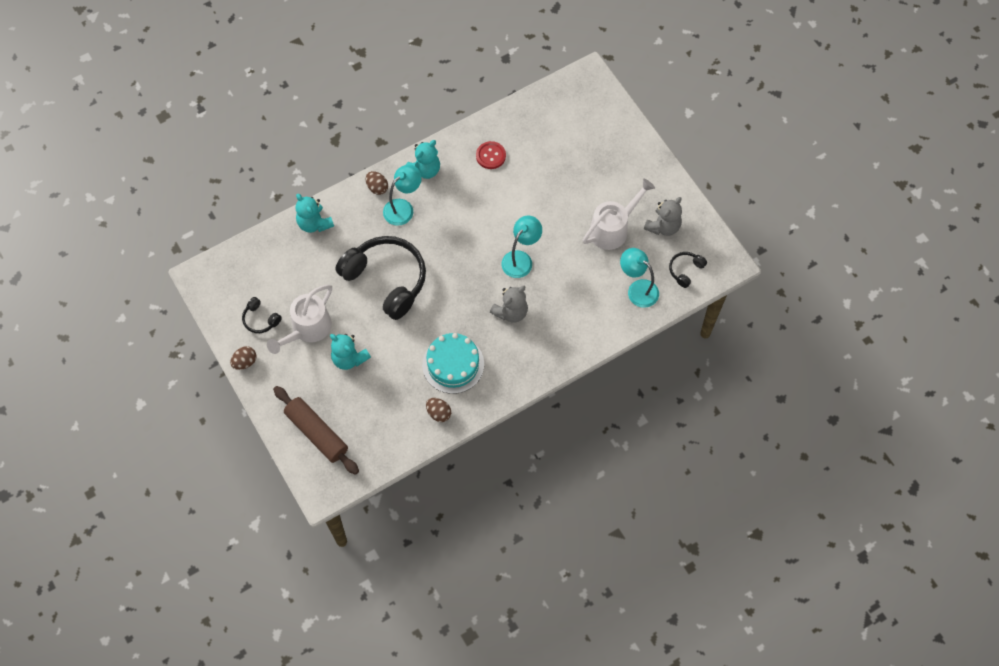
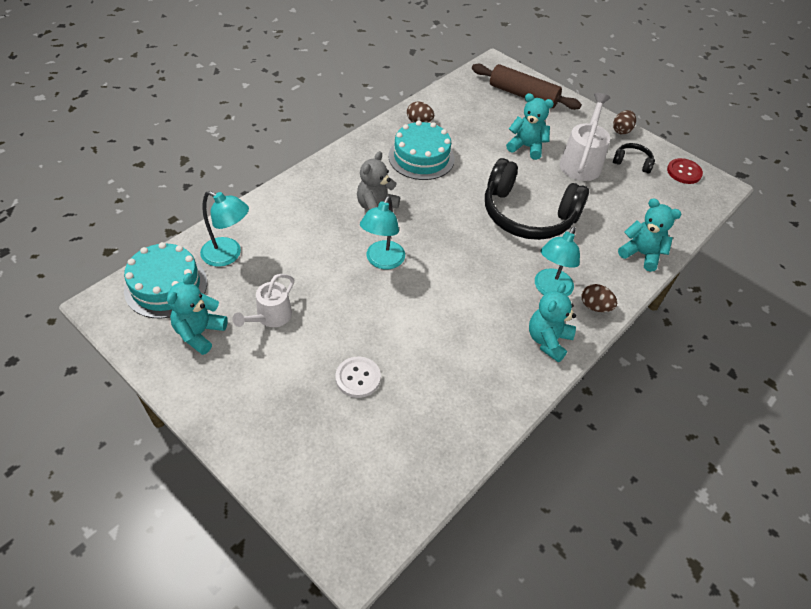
camera: 160 degrees right, 15 degrees down
red button [476,141,506,169] -> red button moved to [667,158,703,184]
white watering can [583,179,655,250] -> white watering can [233,274,294,327], size x0.65
grey teddy bear [644,197,682,236] -> turquoise teddy bear [167,273,228,355]
black headphones [669,252,707,288] -> turquoise cake [124,242,207,319]
none -> white button [335,356,381,398]

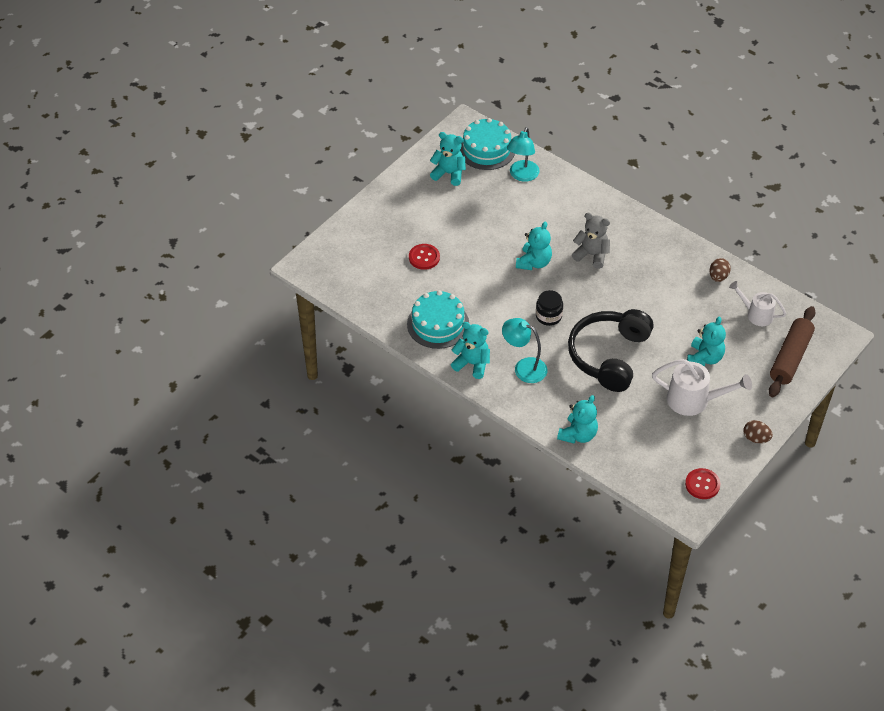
camera: 90 degrees right, 0 degrees up
white watering can [233,274,294,327] -> white watering can moved to [729,281,786,326]
white button [335,356,381,398] -> red button [409,244,440,270]
turquoise lamp [360,196,405,269] -> turquoise teddy bear [516,222,552,270]
turquoise cake [389,120,455,180] -> turquoise cake moved to [407,290,469,349]
brown egg [582,284,617,312] -> none
black headphones [613,143,655,173] -> none
none -> black jar [536,290,563,326]

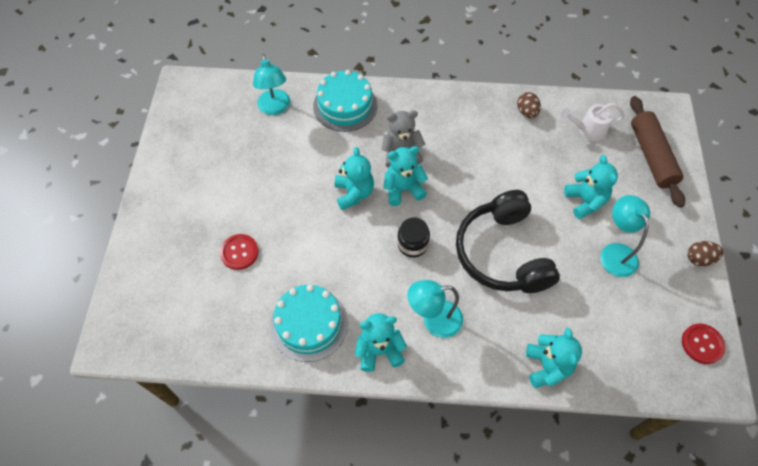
camera: 35 degrees left, 10 degrees up
turquoise teddy bear [430,132,466,186] -> turquoise teddy bear moved to [384,146,428,206]
turquoise cake [460,118,515,170] -> turquoise cake moved to [313,70,377,132]
white watering can [652,359,752,416] -> turquoise lamp [601,195,650,277]

